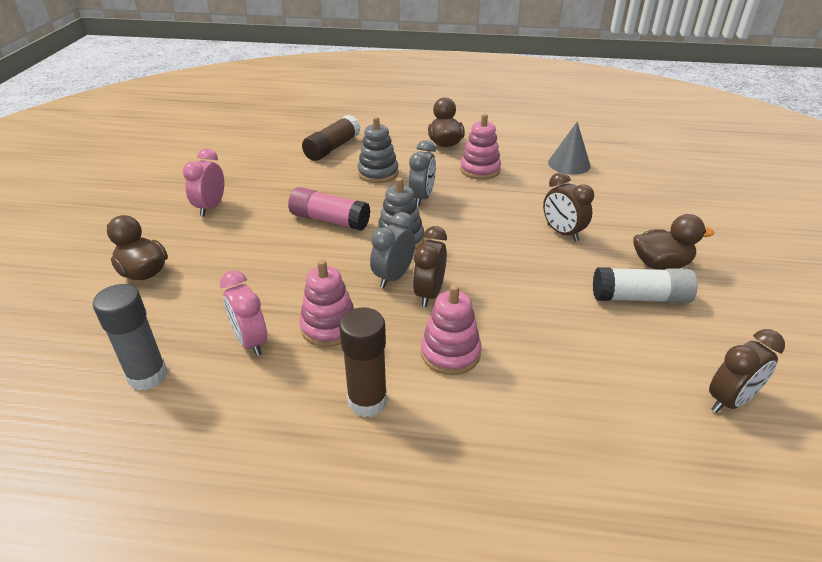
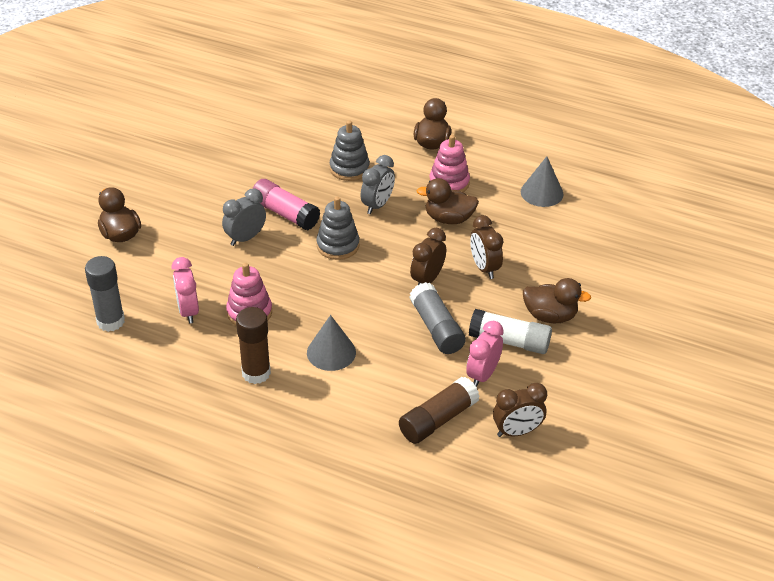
camera: 15 degrees right, 5 degrees up
pink clock [183,149,224,216] -> pink clock moved to [466,321,504,387]
brown glue stick [302,115,360,161] -> brown glue stick moved to [399,377,480,444]
grey clock [370,212,416,288] -> grey clock moved to [222,188,266,246]
brown clock [413,226,447,307] -> brown clock moved to [410,228,446,285]
pink stacking toy [421,284,482,375] -> grey cone [307,315,356,371]
none -> grey glue stick [409,282,466,354]
none -> brown duck [416,178,479,224]

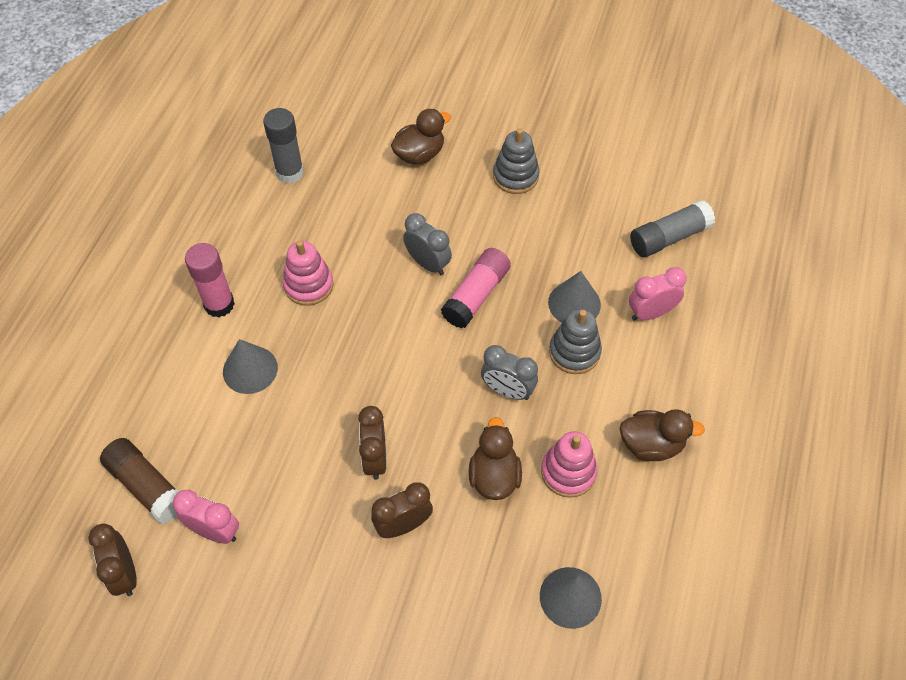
camera: 85 degrees right, 15 degrees up
pink clock [172,257,199,324] -> pink clock moved to [629,267,687,321]
brown glue stick [236,307,271,384] -> pink glue stick [185,243,235,318]
grey stacking toy [316,197,359,260] -> grey stacking toy moved to [493,128,540,194]
grey glue stick [409,282,466,354] -> grey glue stick moved to [630,200,715,257]
brown clock [410,228,446,285] -> brown clock turned 120 degrees counterclockwise [358,406,386,480]
white glue stick [469,309,552,354] -> none
brown duck [523,278,591,323] -> none
none -> grey cone [548,271,601,323]

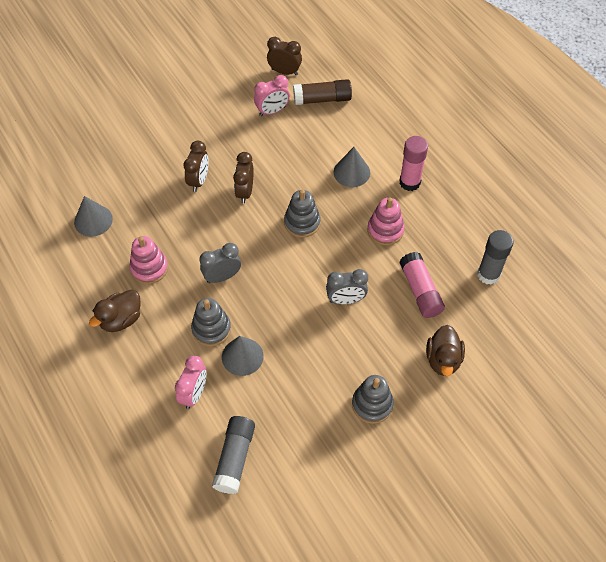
camera: 130 degrees right, 0 degrees up
brown clock [358,406,386,480] -> brown clock turned 120 degrees counterclockwise [233,152,253,204]
pink glue stick [441,248,511,329] -> pink glue stick moved to [399,252,445,318]
brown duck [469,417,522,500] -> none
none -> grey stacking toy [284,190,321,238]

